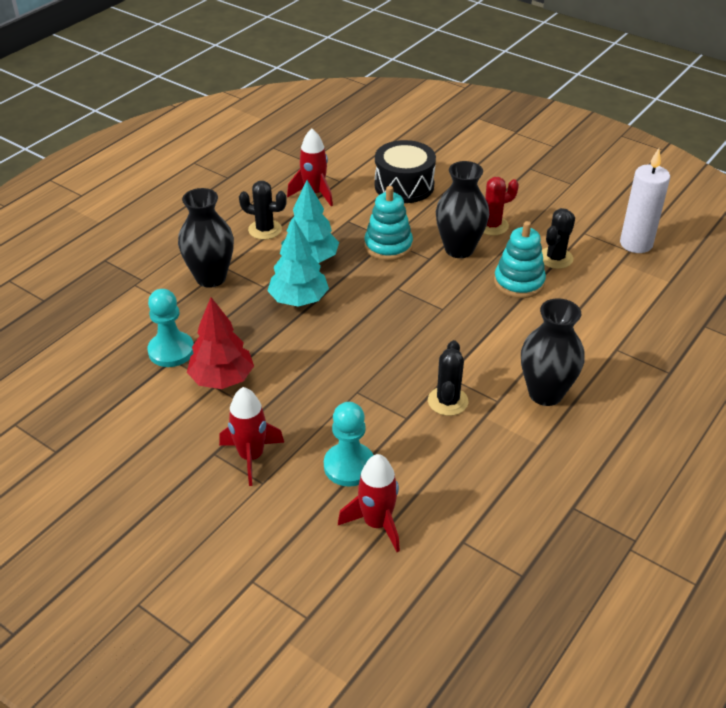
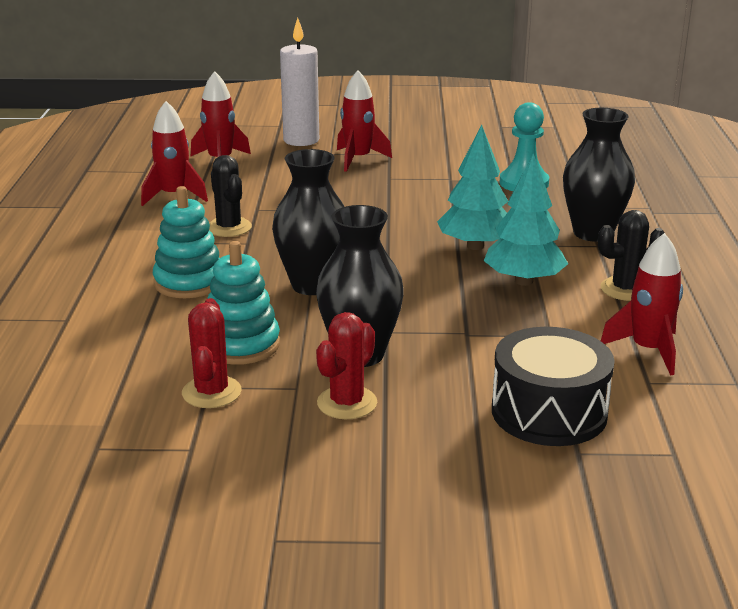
camera: 145 degrees right, 15 degrees down
red tree [187,297,254,389] -> none
turquoise pawn [324,402,373,486] -> none
turquoise stacking toy [364,186,413,261] -> turquoise stacking toy moved to [153,186,220,298]
black vase [521,298,585,406] -> black vase moved to [272,149,345,295]
black cactus [542,208,575,269] -> red cactus [182,298,242,408]
white candle [620,148,670,253] -> white candle moved to [280,17,319,146]
none -> red rocket [141,101,208,206]

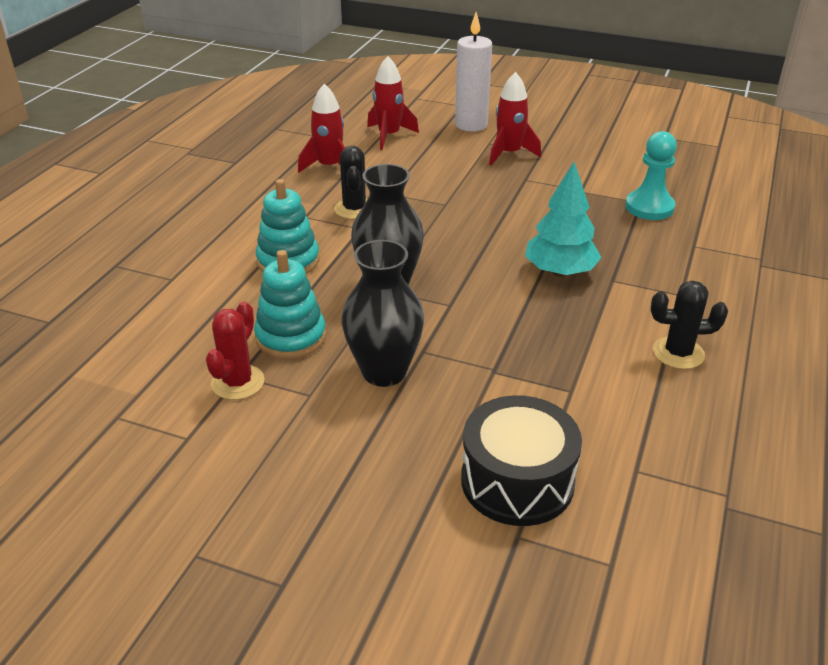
camera: 20 degrees right, 10 degrees up
red cactus [316,312,377,419] -> none
turquoise tree [484,153,568,286] -> none
black vase [563,108,635,242] -> none
red rocket [601,233,683,376] -> none

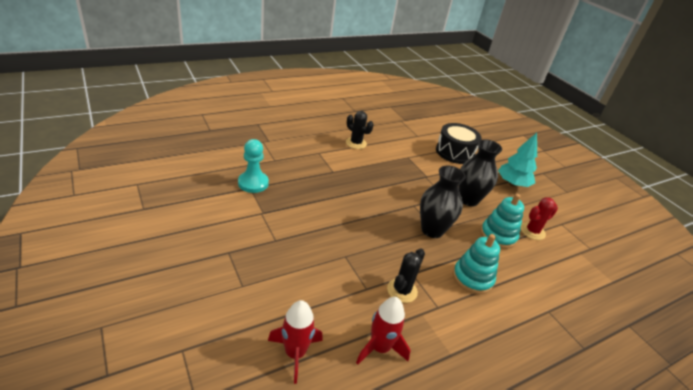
camera: 145 degrees left, 0 degrees up
white candle [455,12,492,131] -> none
red rocket [489,72,541,166] -> none
turquoise tree [525,162,602,277] -> turquoise tree moved to [498,133,537,187]

